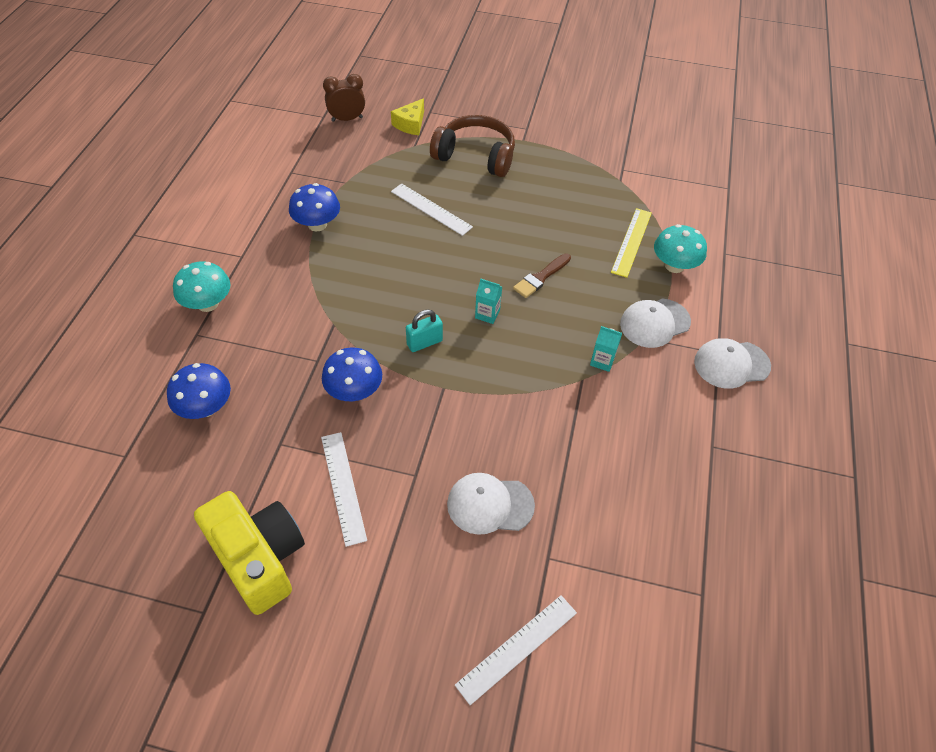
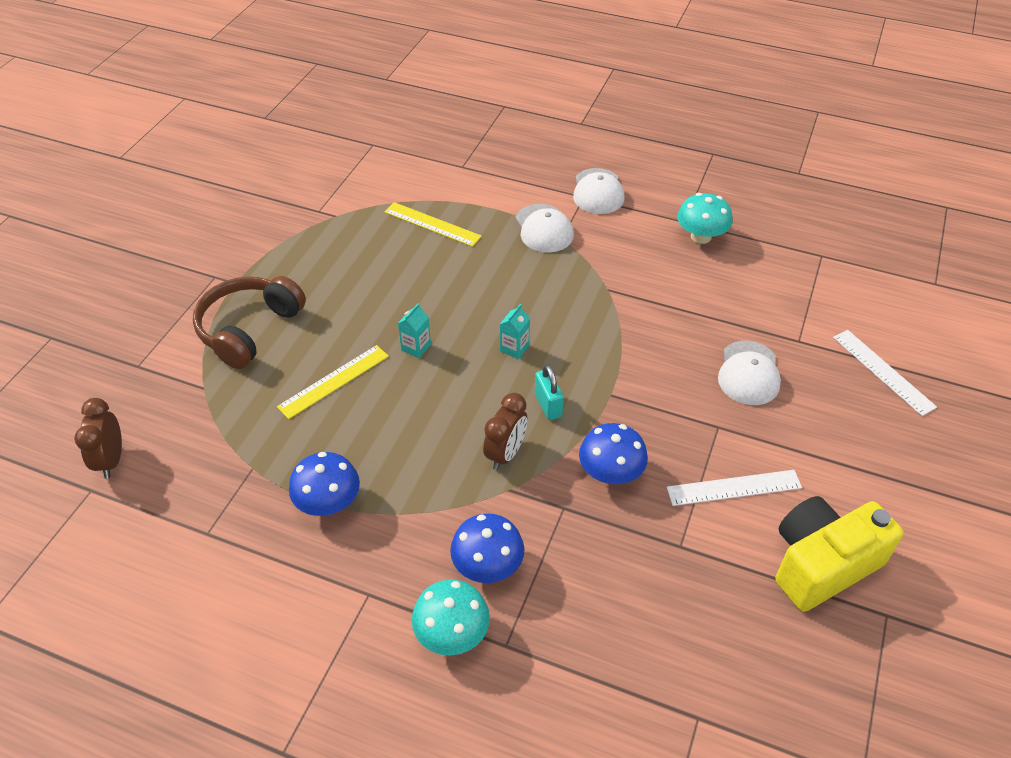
camera: 80 degrees left, 5 degrees down
blue mushroom [167,363,231,419] -> blue mushroom moved to [450,513,524,583]
yellow cheese [391,98,424,135] -> none
white ruler [391,183,473,236] -> yellow ruler [277,345,389,419]
brown brush [513,253,571,298] -> none
turquoise carton [590,326,622,372] -> turquoise carton moved to [398,303,431,358]
turquoise mushroom [654,224,707,273] -> turquoise mushroom moved to [677,193,733,244]
none -> brown clock [483,393,527,470]

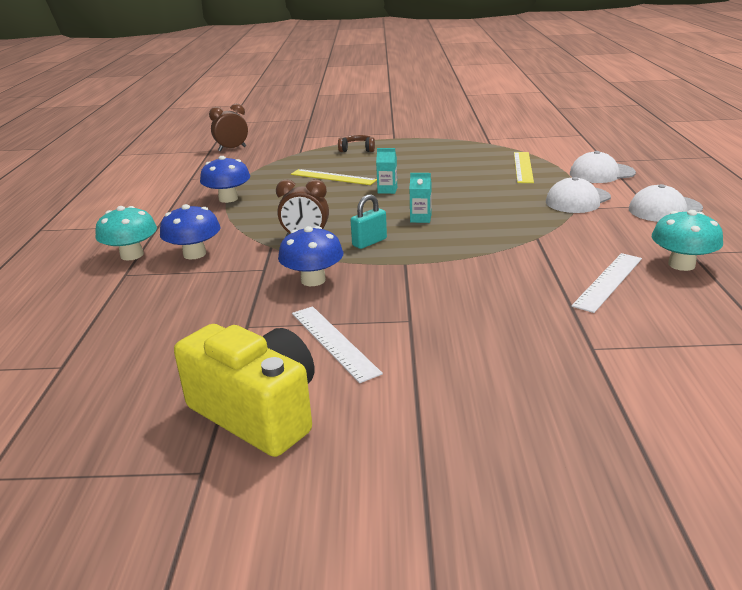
camera: 70 degrees right, 20 degrees down
brown headphones [193,276,306,369] -> brown headphones [338,135,375,152], size x0.50
white cap [718,341,781,405] -> white cap moved to [570,151,636,183]
white ruler [833,330,937,416] -> white ruler moved to [572,253,642,313]

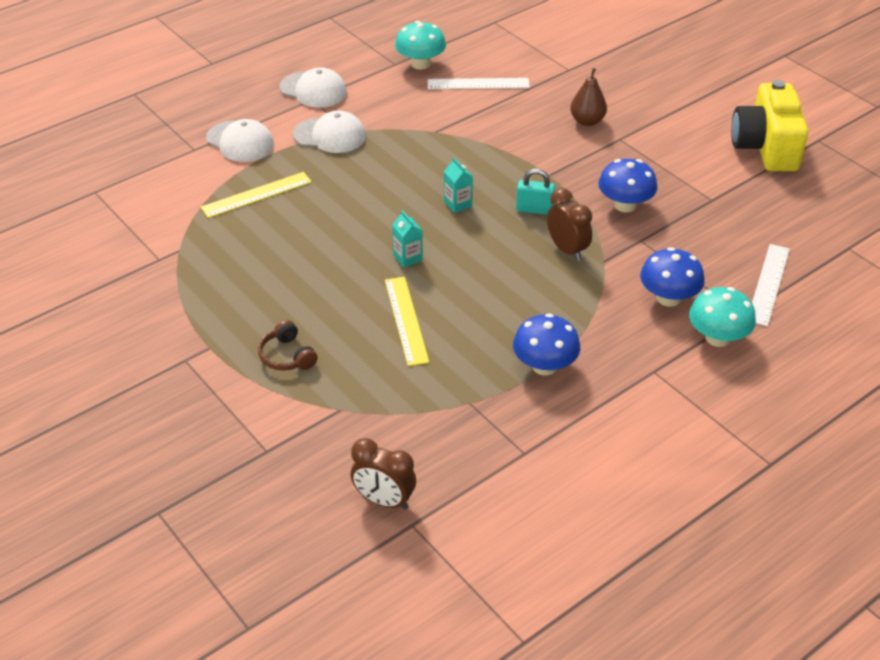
camera: 130 degrees left, 15 degrees up
white ruler [292,306,383,383] -> white ruler moved to [752,244,790,327]
none -> brown pear [570,68,607,126]

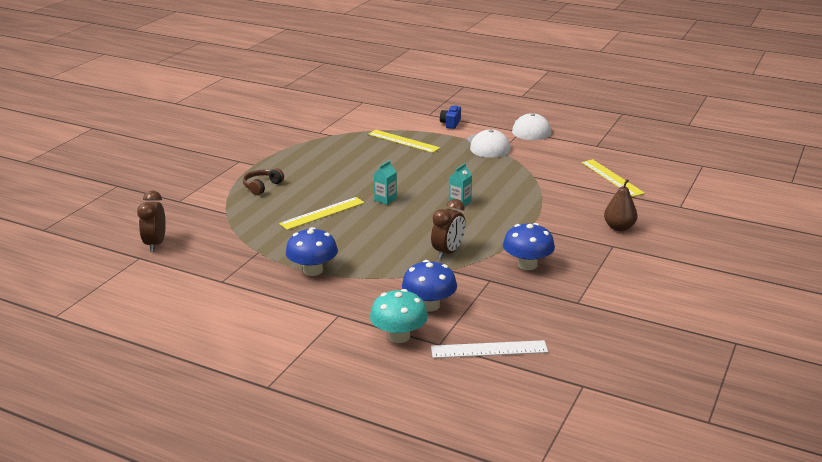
camera: 65 degrees right, 15 degrees down
white cap [206,119,274,162] -> blue camera [440,105,461,129]
turquoise mushroom [395,21,446,70] -> none
white ruler [428,78,530,89] -> yellow ruler [581,159,645,197]
turquoise padlock [516,169,555,215] -> none
yellow camera [731,80,809,171] -> none

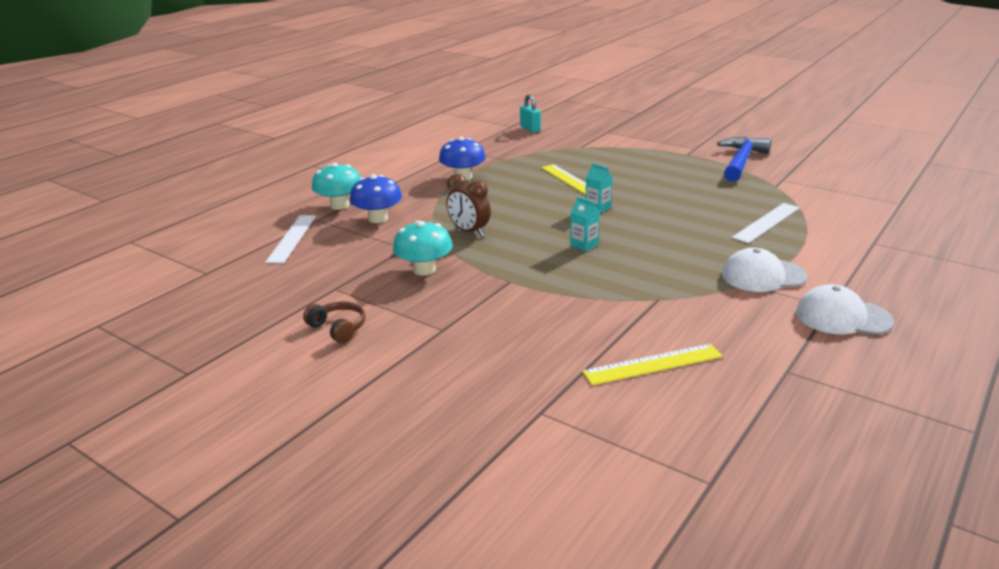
camera: 100 degrees right, 0 degrees up
brown clock [137,190,166,252] -> turquoise padlock [520,94,541,133]
brown headphones [243,168,284,195] -> brown headphones moved to [303,301,365,343]
yellow ruler [368,130,440,153] -> white ruler [732,203,800,243]
blue camera [440,105,461,129] -> none
blue mushroom [503,223,555,270] -> turquoise mushroom [393,221,452,276]
brown pear [604,179,637,231] -> none
none -> blue hammer [717,136,771,182]

